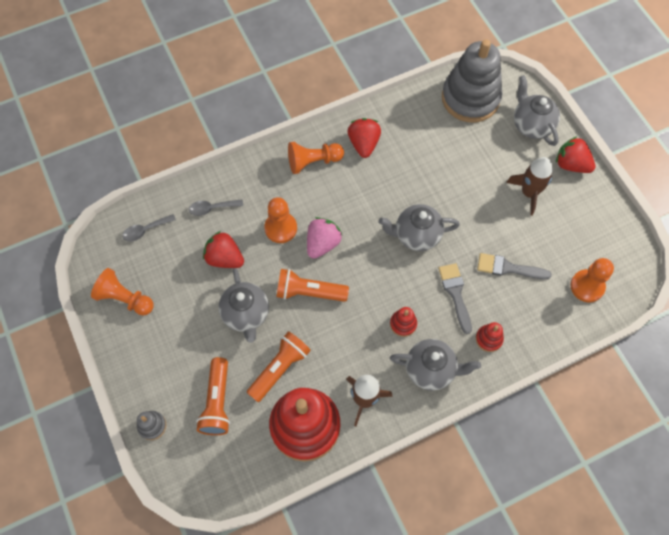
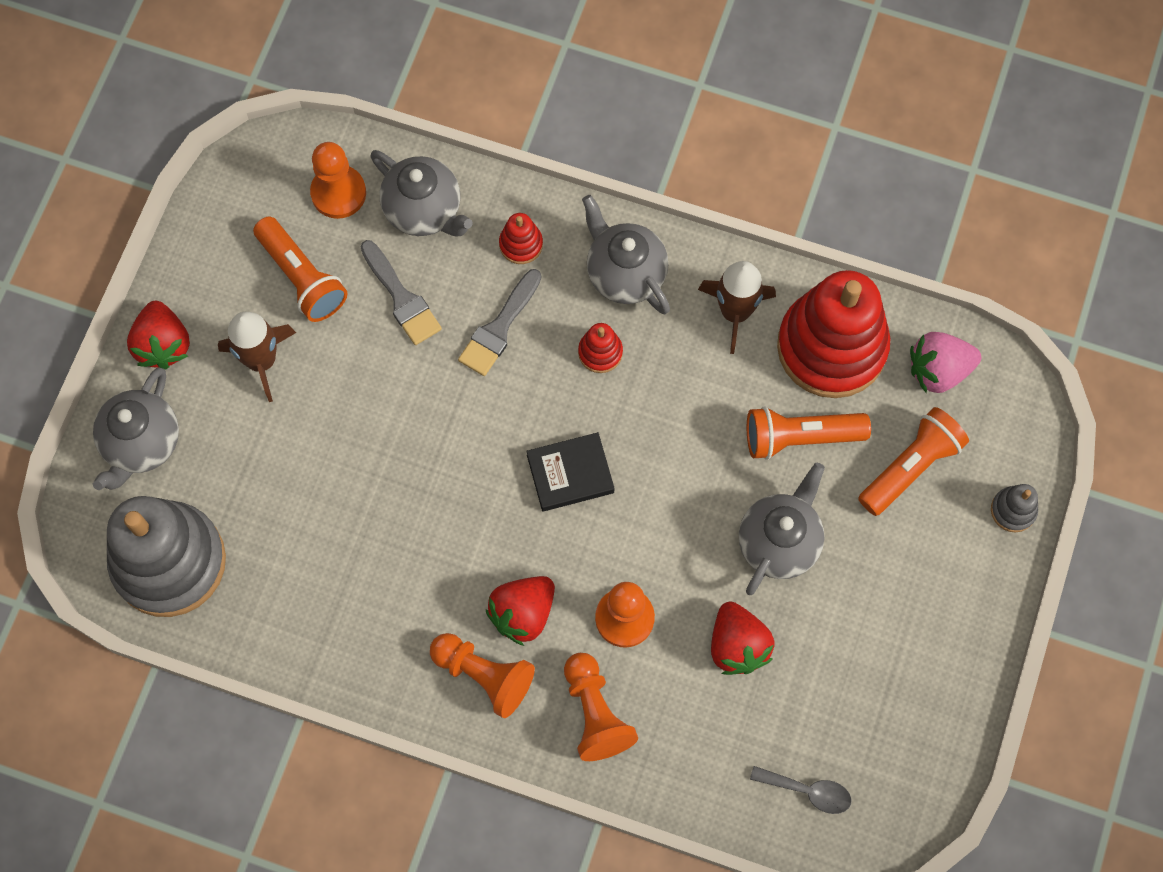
camera: 135 degrees left, 5 degrees up
orange pawn [91,268,154,315] -> orange pawn moved to [564,653,638,761]
grey spoon [189,199,243,216] -> none
orange flashlight [277,269,349,302] -> orange flashlight moved to [253,216,347,322]
pink strawberry [307,217,342,259] -> pink strawberry moved to [910,332,981,393]
red strawberry [347,118,381,158] -> red strawberry moved to [485,576,555,646]
grey teapot [379,204,460,251] -> grey teapot moved to [370,150,473,237]
none -> black book [526,432,615,512]

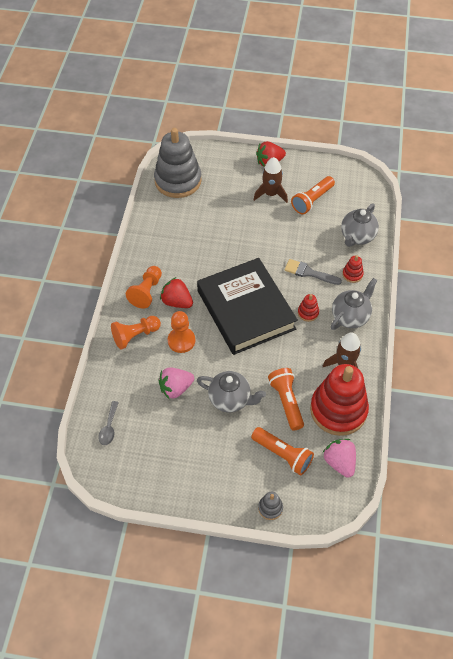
camera: 80 degrees right, 15 degrees down
grey teapot [93,367,179,490] -> none
orange pawn [310,142,366,219] -> none
grey brush [361,240,442,345] -> none
black book [526,432,615,512] -> black book [197,258,298,355], size x2.42
red strawberry [711,602,774,675] -> pink strawberry [158,368,194,399]

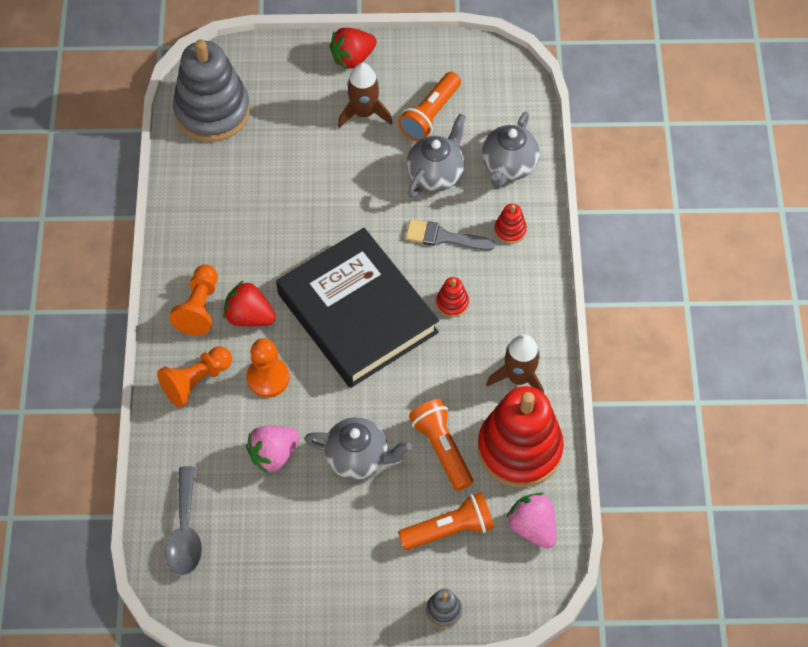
camera: 10 degrees left, 5 degrees up
grey spoon [98,401,119,445] -> grey spoon [165,466,202,575], size x1.55
orange flashlight [251,427,314,475] -> orange flashlight turned 45 degrees counterclockwise [398,492,494,550]
grey teapot [331,278,378,330] -> grey teapot moved to [407,114,466,198]

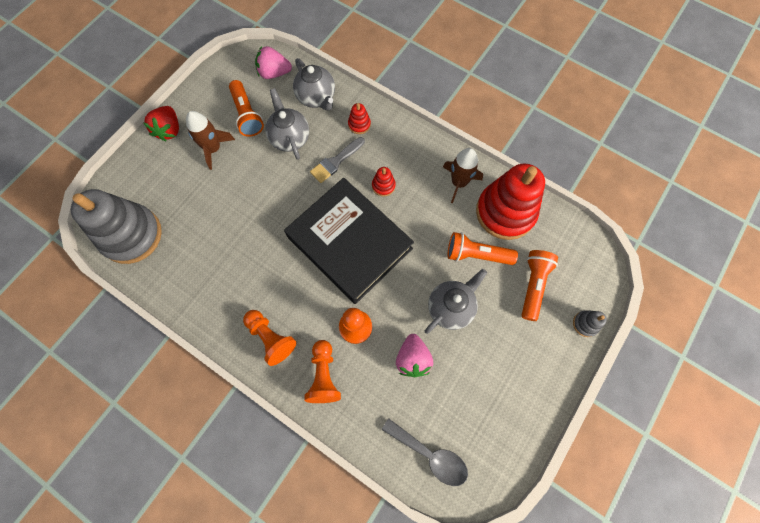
camera: 55 degrees left, 10 degrees up
red strawberry [223,280,276,326] -> none
black book [276,228,439,388] -> black book turned 45 degrees clockwise [284,178,414,304]
pink strawberry [506,492,556,548] -> pink strawberry moved to [255,46,292,79]

